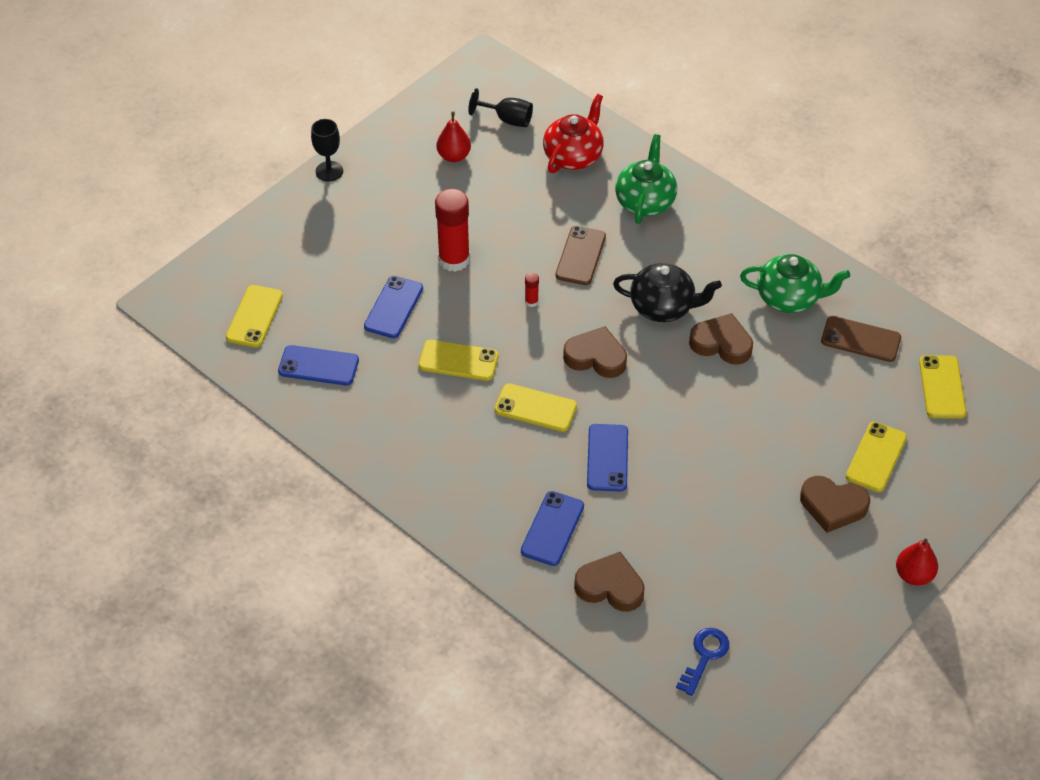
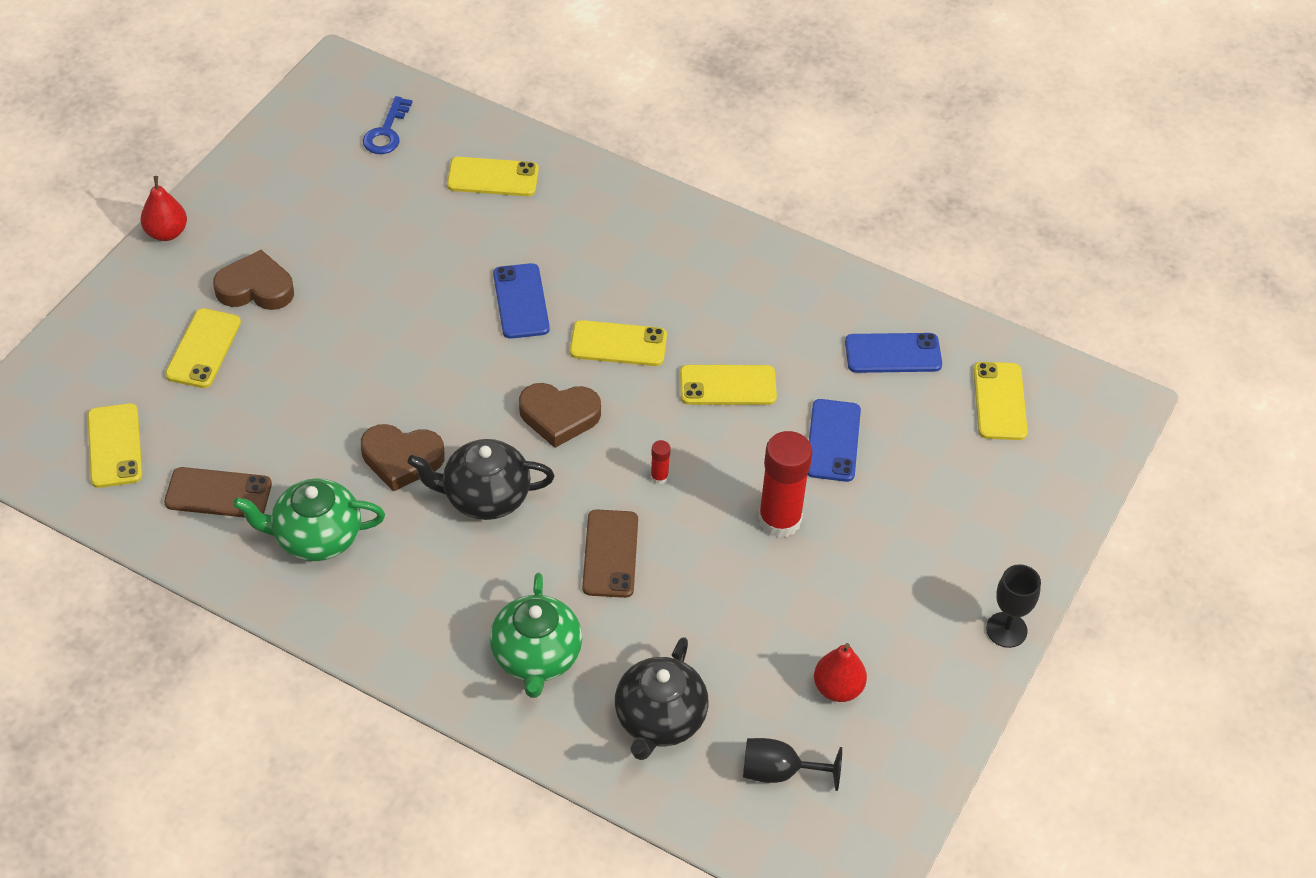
camera: 165 degrees right, 0 degrees up
blue phone [521,491,584,566] -> none
red teapot [543,94,604,173] -> black teapot [615,637,708,760]
brown heart [574,552,645,612] -> yellow phone [447,157,539,196]

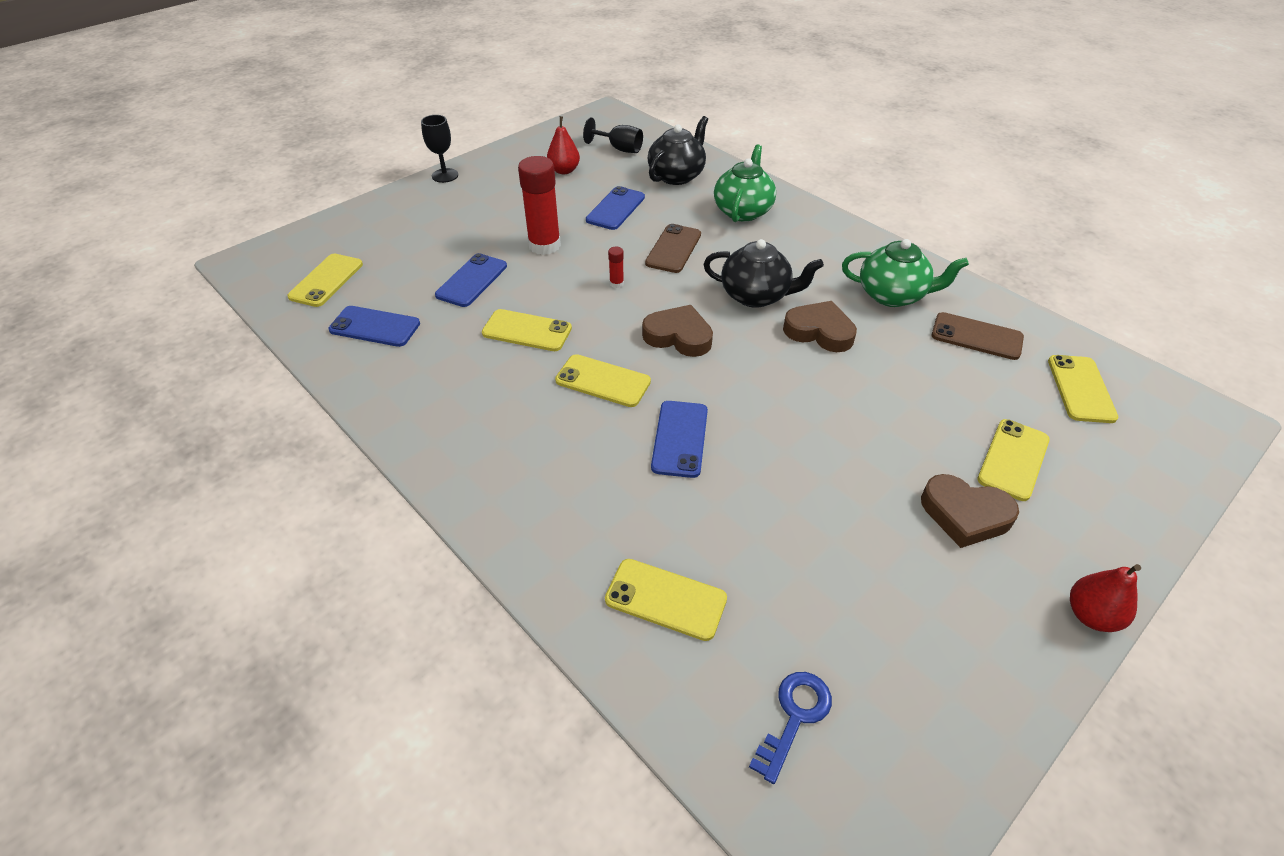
camera: 160 degrees left, 5 degrees down
none -> blue phone [586,186,645,230]

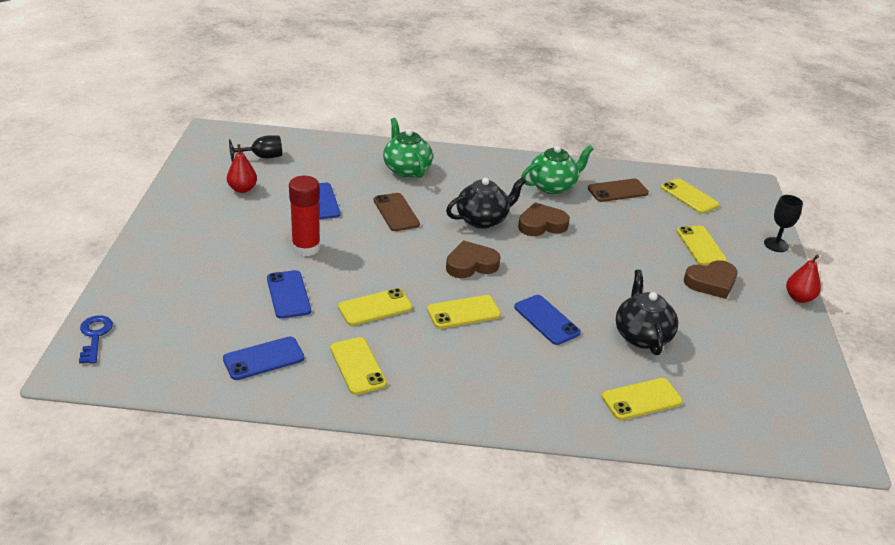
camera: 45 degrees left, 10 degrees down
yellow phone [287,254,363,307] -> yellow phone moved to [330,337,387,395]
black goblet [421,115,458,183] -> black goblet moved to [764,195,803,252]
red glue stick [608,247,624,288] -> none
black teapot [648,116,708,185] -> black teapot moved to [616,270,678,355]
blue key [749,672,832,784] -> blue key moved to [79,315,113,364]

